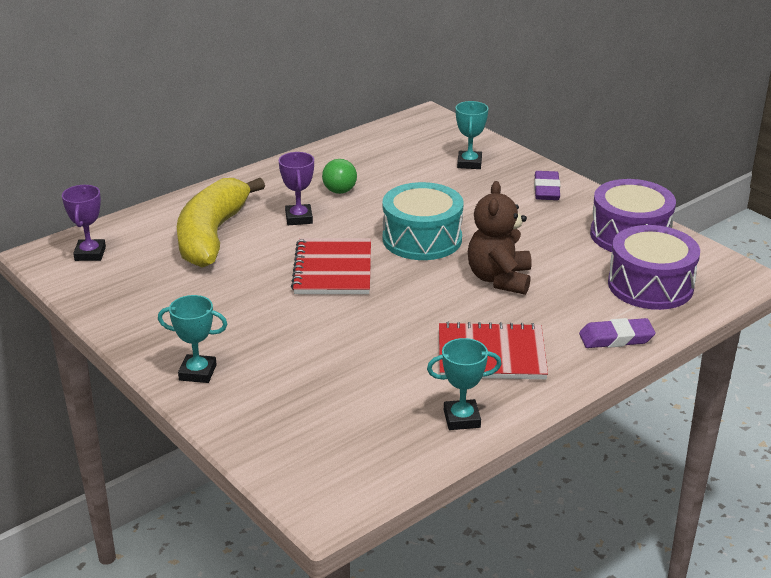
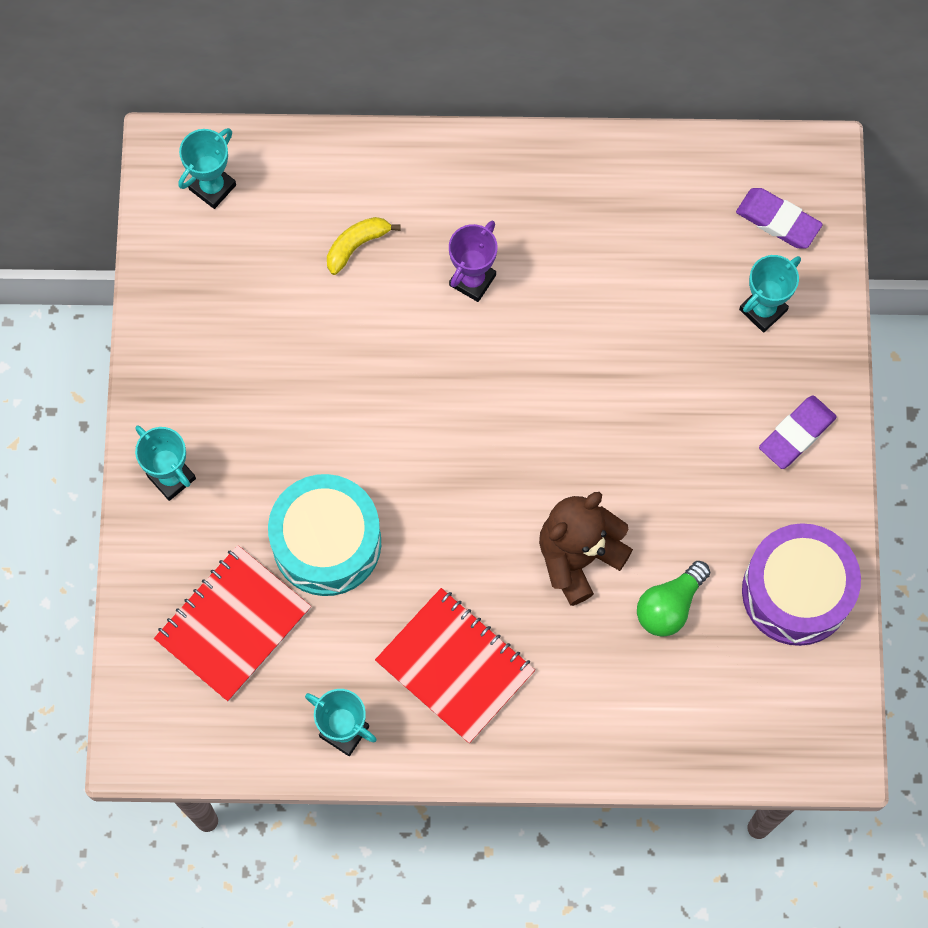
camera: 40 degrees right, 40 degrees up
purple trophy [62,185,106,261] -> turquoise trophy [178,128,236,209]
yellow banana [177,178,265,268] -> yellow banana [327,217,401,275], size x0.40
red notebook [291,238,371,294] -> red notebook moved to [154,545,311,702]
green light bulb [322,159,357,194] -> green light bulb moved to [637,561,710,637]
turquoise drum [383,182,463,260] -> turquoise drum moved to [268,474,381,596]
purple eraser [579,318,656,348] -> purple eraser moved to [736,188,823,249]
purple drum [608,225,700,310] -> none

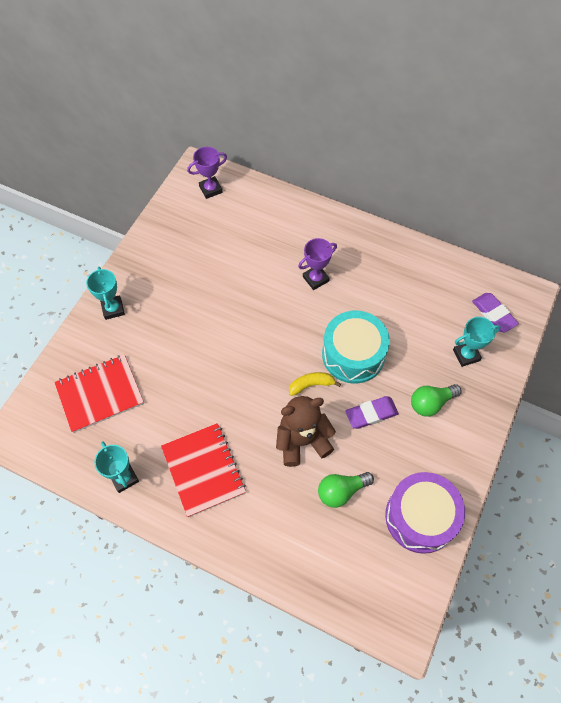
camera: 25 degrees right, 10 degrees down
turquoise trophy [178,128,236,209] -> purple trophy [187,147,227,199]
turquoise drum [268,474,381,596] -> turquoise drum moved to [322,311,390,383]
yellow banana [327,217,401,275] -> yellow banana moved to [289,372,341,396]
purple eraser [759,395,837,469] -> purple eraser moved to [345,396,399,429]
none -> green light bulb [411,384,462,417]

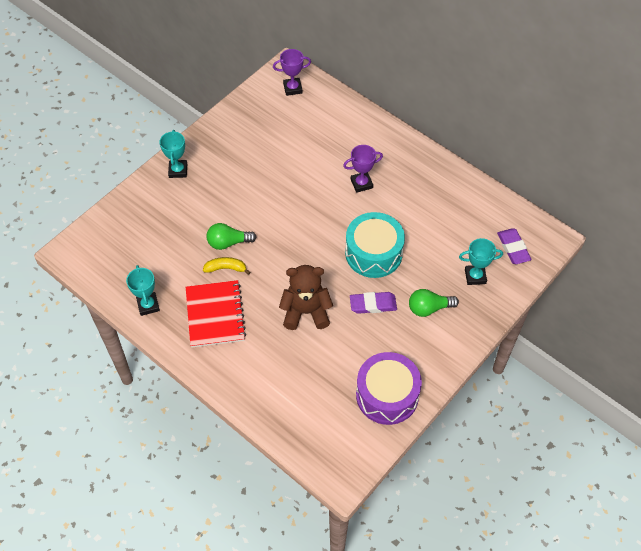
camera: 15 degrees right, 5 degrees down
red notebook [54,354,144,433] -> none
yellow banana [289,372,341,396] -> yellow banana moved to [203,257,250,275]
green light bulb [318,472,374,508] -> green light bulb moved to [207,223,257,250]

